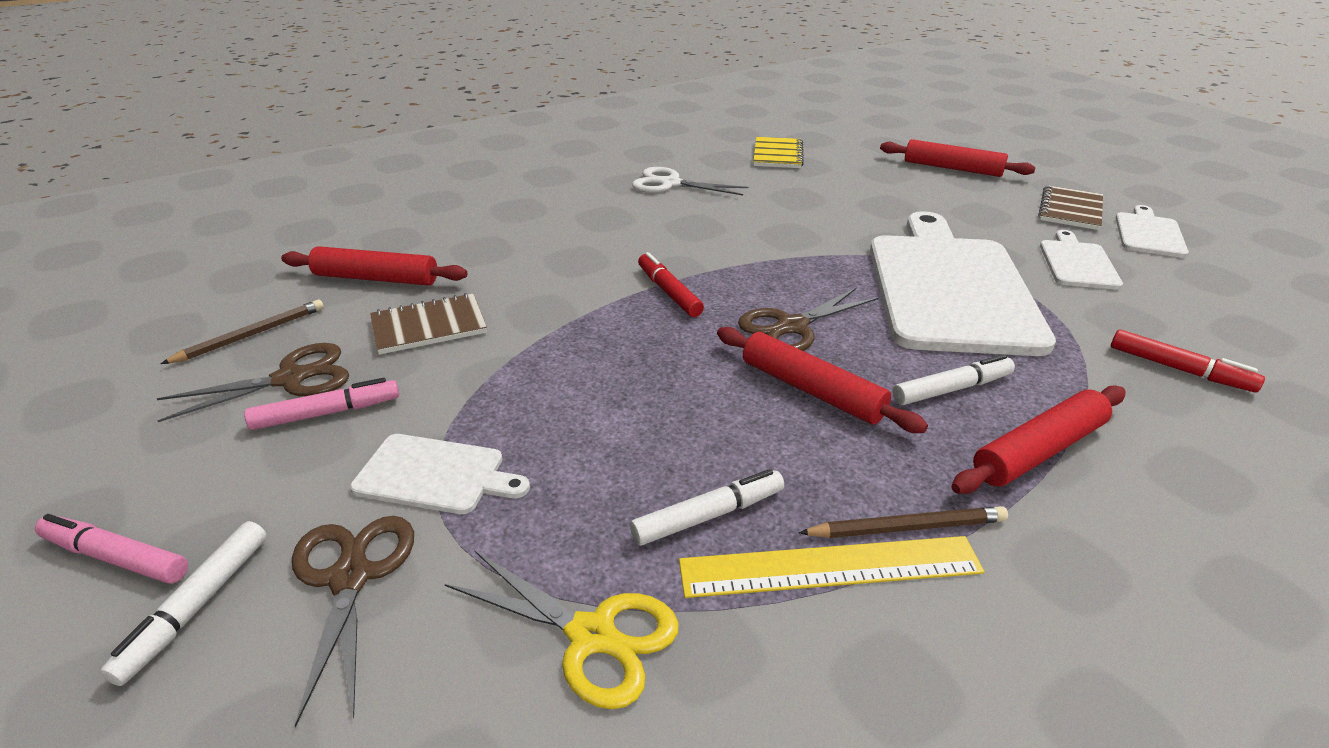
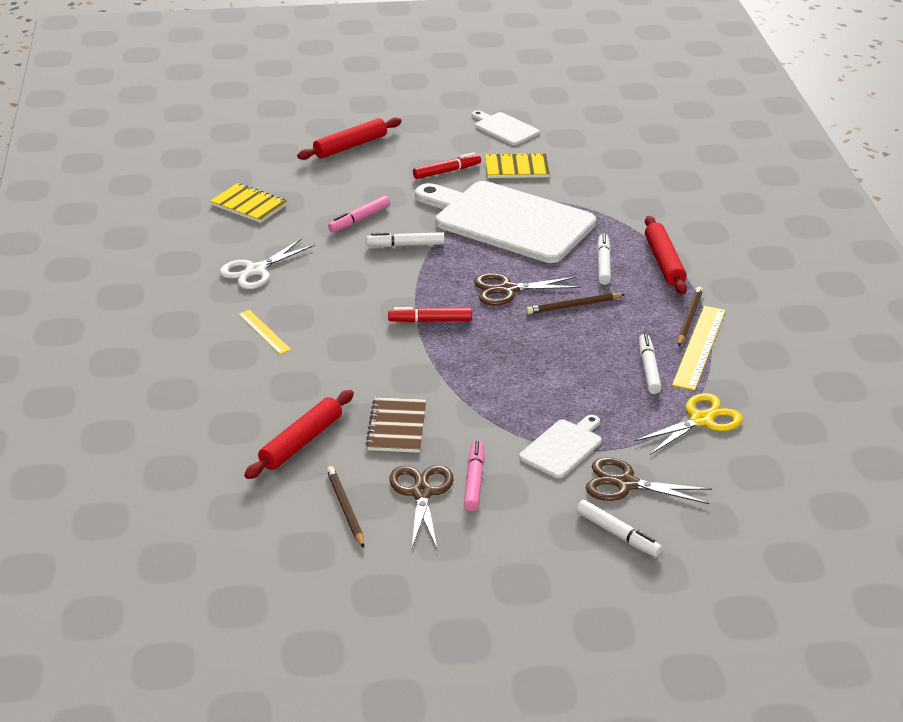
camera: 65 degrees left, 0 degrees up
pink marker [35,514,188,584] -> pink marker moved to [328,196,390,232]
red rolling pin [717,327,928,433] -> brown pencil [526,293,625,314]
brown scissors [738,287,879,351] -> brown scissors turned 90 degrees clockwise [474,273,580,306]
brown notebook [1038,185,1103,230] -> none
white cutting board [1040,230,1123,290] -> yellow notebook [485,152,550,178]
red marker [1111,329,1265,392] -> red marker moved to [413,152,481,179]
none -> yellow ruler [238,310,291,354]
none -> white marker [366,232,445,247]

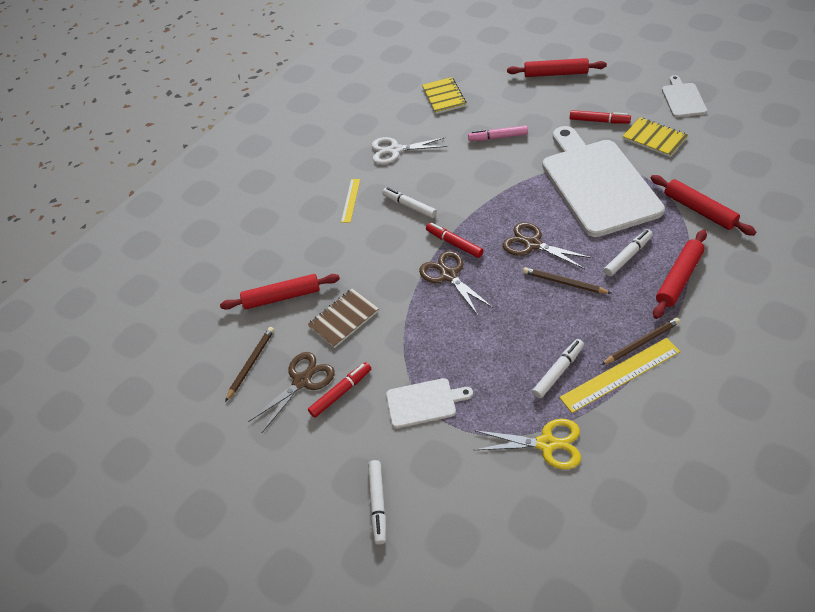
camera: 50 degrees right, 15 degrees up
white marker [366,232,445,247] -> white marker moved to [382,187,437,218]
pink marker [464,440,484,511] -> red marker [308,362,371,418]
brown scissors [586,457,712,504] -> brown scissors moved to [419,251,493,315]
none -> red rolling pin [651,175,756,236]

